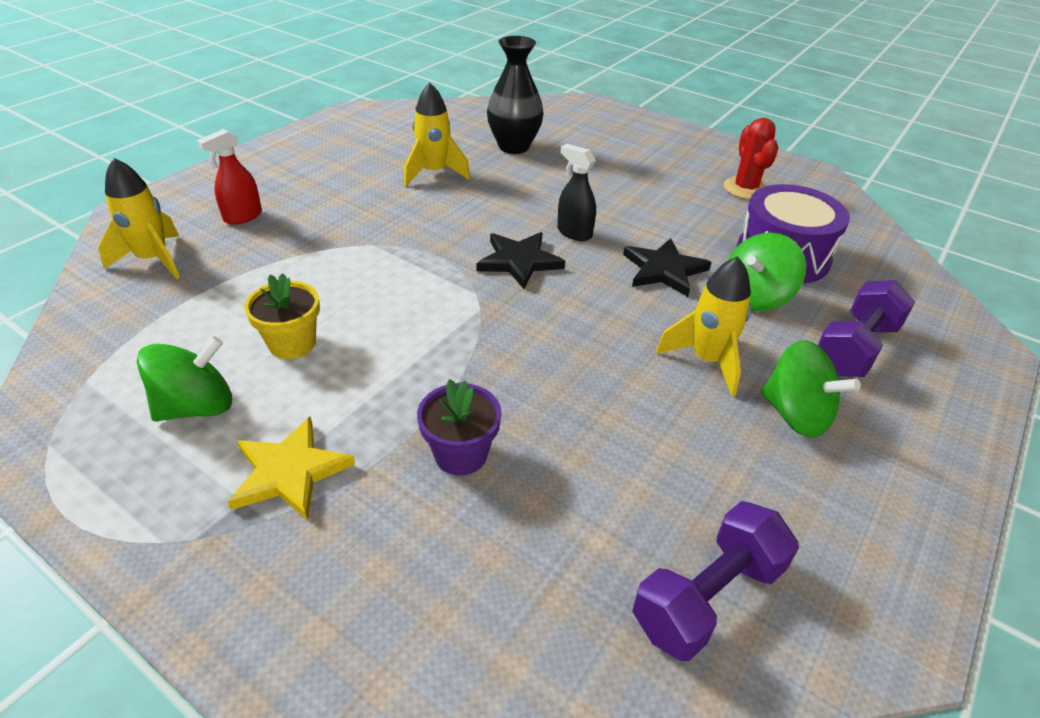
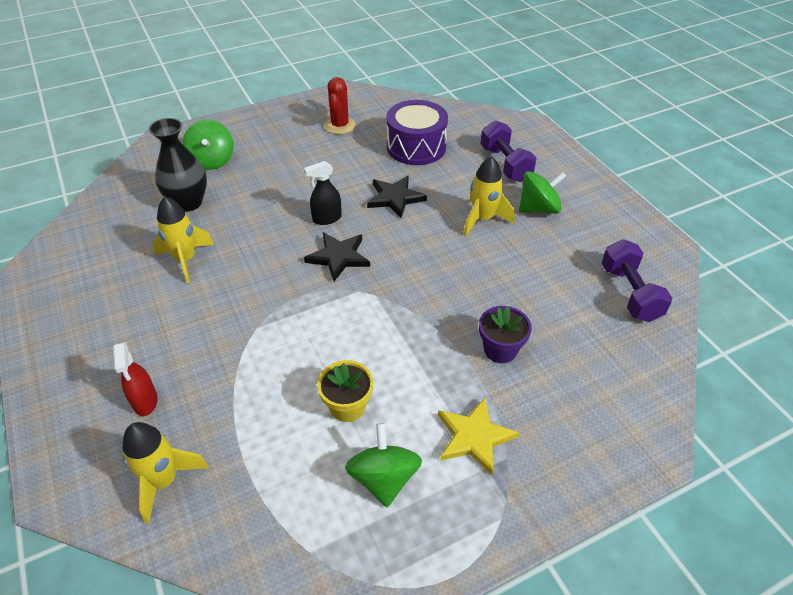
camera: 60 degrees left, 5 degrees up
red cactus [724,118,778,199] -> red cactus turned 75 degrees clockwise [324,77,356,134]
green spinning top [728,233,806,311] -> green spinning top moved to [183,120,234,170]

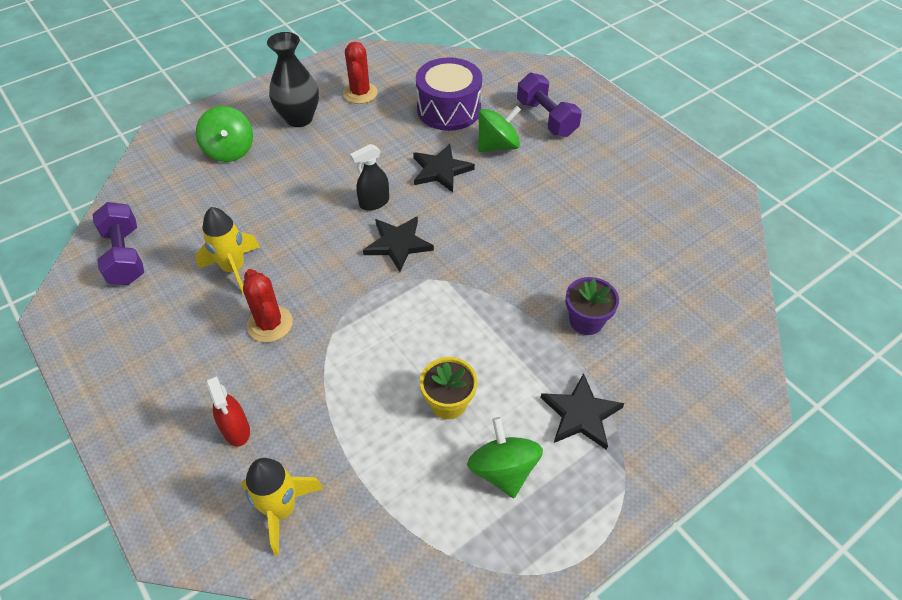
camera: 10 degrees left, 5 degrees up
black vase [149,118,207,212] -> black vase moved to [267,32,319,127]
yellow star [438,398,519,475] -> black star [541,373,625,450]
yellow rocket [464,156,515,236] -> none
green spinning top [519,171,566,214] -> green spinning top moved to [478,105,521,152]
purple dumbbell [602,239,672,322] -> purple dumbbell moved to [92,202,144,285]
none -> red cactus [243,269,293,342]

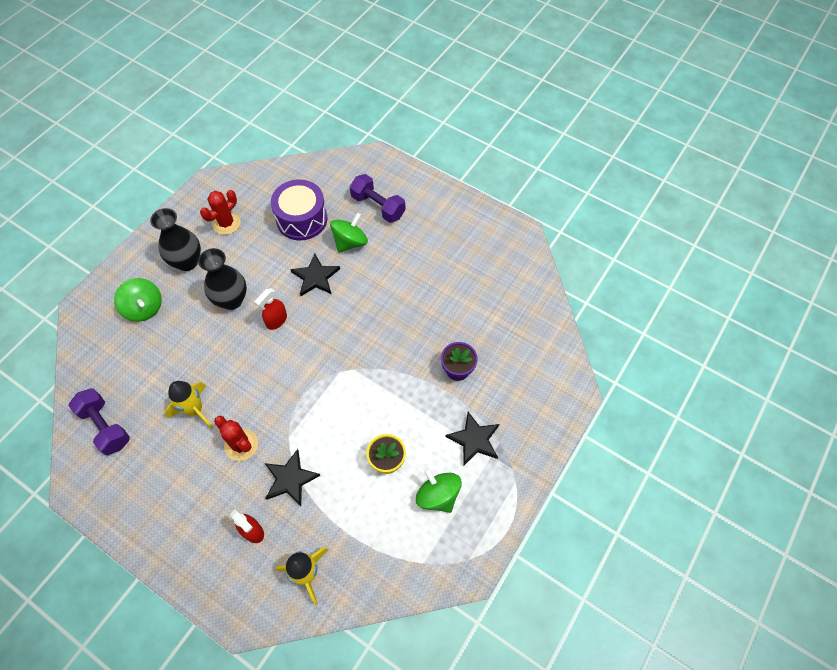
camera: 20 degrees left, 10 degrees up
red cactus [343,42,378,104] -> red cactus turned 60 degrees clockwise [200,190,241,235]
black spray bottle [350,144,389,211] -> red spray bottle [254,288,287,330]
black star [363,216,434,272] -> black star moved to [265,449,321,506]
none -> black vase [198,248,247,310]

